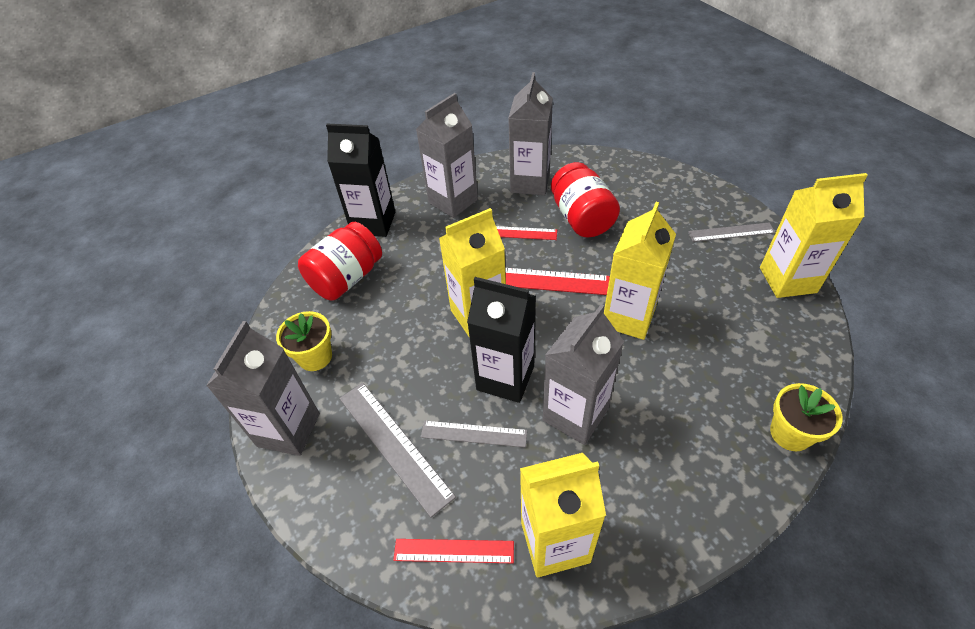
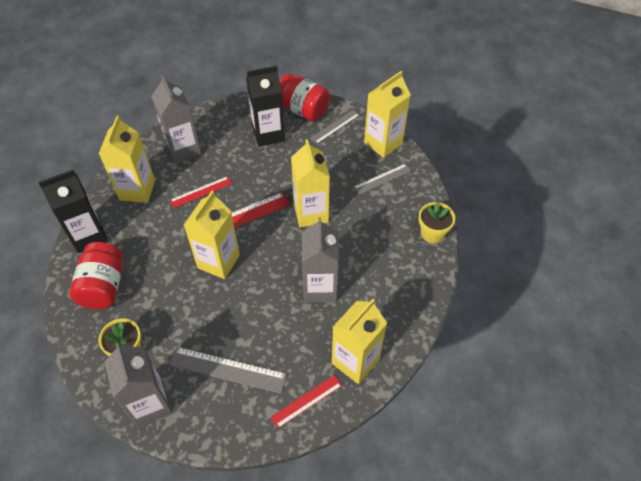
camera: 40 degrees left, 5 degrees up
grey carton [416,93,478,218] -> yellow carton [99,116,155,203]
grey ruler [421,421,527,448] -> grey ruler moved to [353,164,411,195]
black carton [467,277,536,403] -> black carton moved to [246,66,285,147]
red jar [551,162,620,238] -> red jar moved to [280,73,330,121]

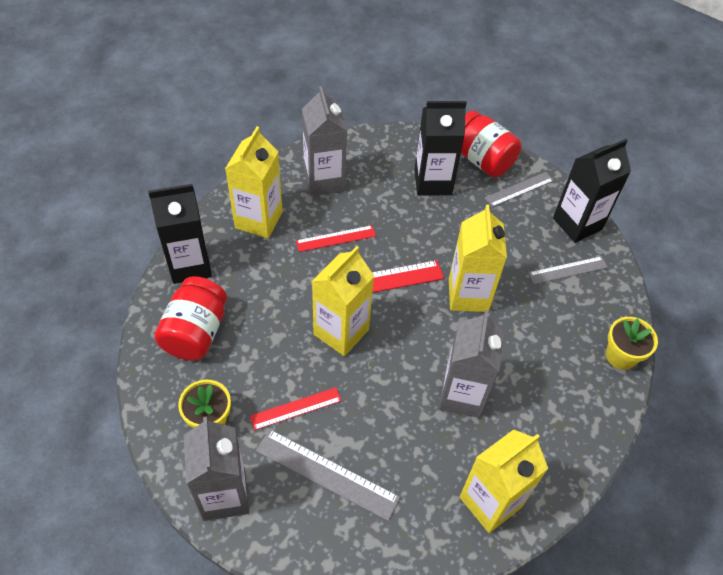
camera: 10 degrees right, 0 degrees up
red ruler [271,375,342,428] -> red ruler moved to [250,387,342,430]
yellow carton [364,71,411,158] -> black carton [553,139,631,243]

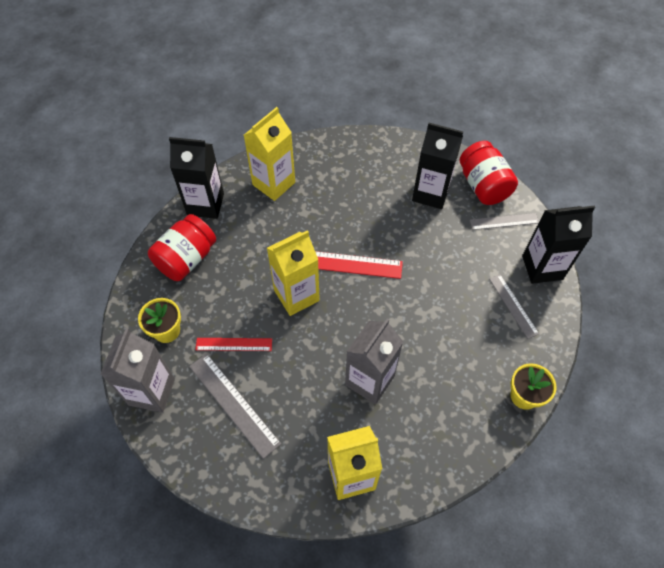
camera: 25 degrees right, 5 degrees up
red ruler [296,225,376,252] -> none
grey carton [302,86,347,196] -> none
yellow carton [449,204,507,312] -> none
grey ruler [529,256,608,284] -> grey ruler turned 60 degrees clockwise [489,274,539,339]

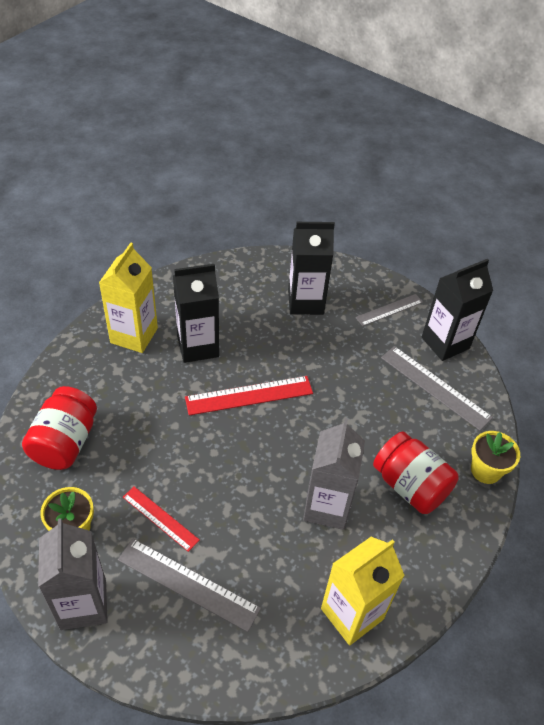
camera: 25 degrees left, 10 degrees down
black carton [169,137,224,219] -> black carton moved to [173,264,219,363]
red ruler [195,338,272,351] -> red ruler turned 60 degrees clockwise [123,486,200,552]
yellow carton [267,230,320,316] -> none
red jar [460,141,518,205] -> red jar moved to [373,432,459,514]
grey ruler [489,274,539,339] -> grey ruler [381,346,493,431], size x1.57

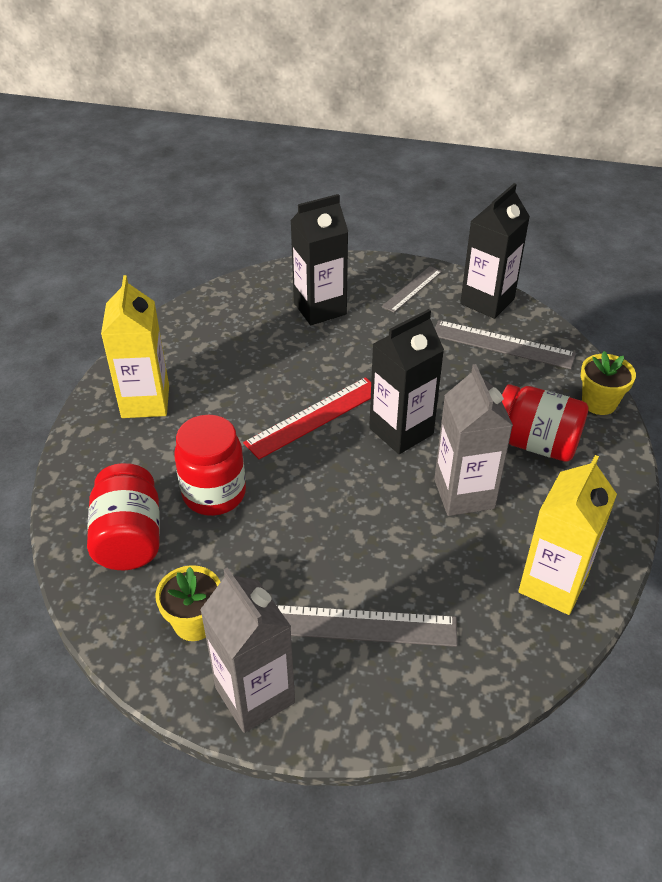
camera: 20 degrees left, 5 degrees down
red ruler [123,486,200,552] -> none
black carton [173,264,219,363] -> black carton moved to [369,309,444,454]
none -> red jar [174,415,246,516]

